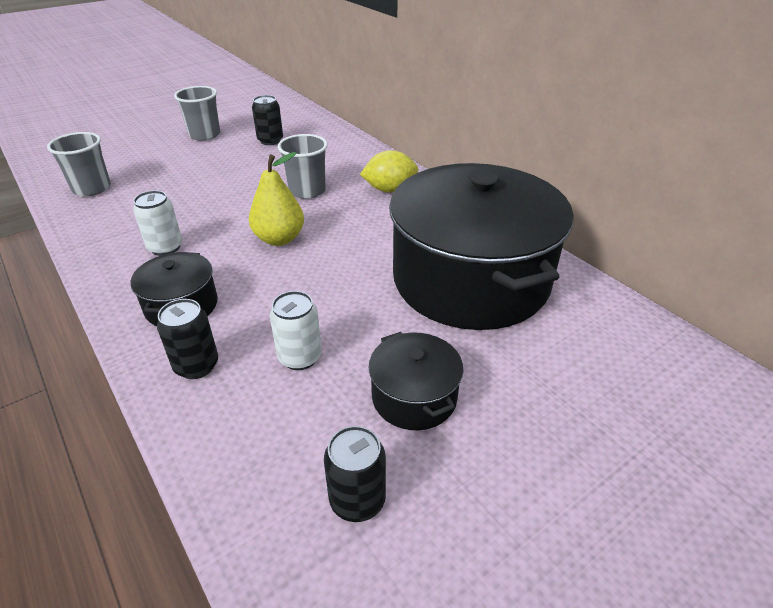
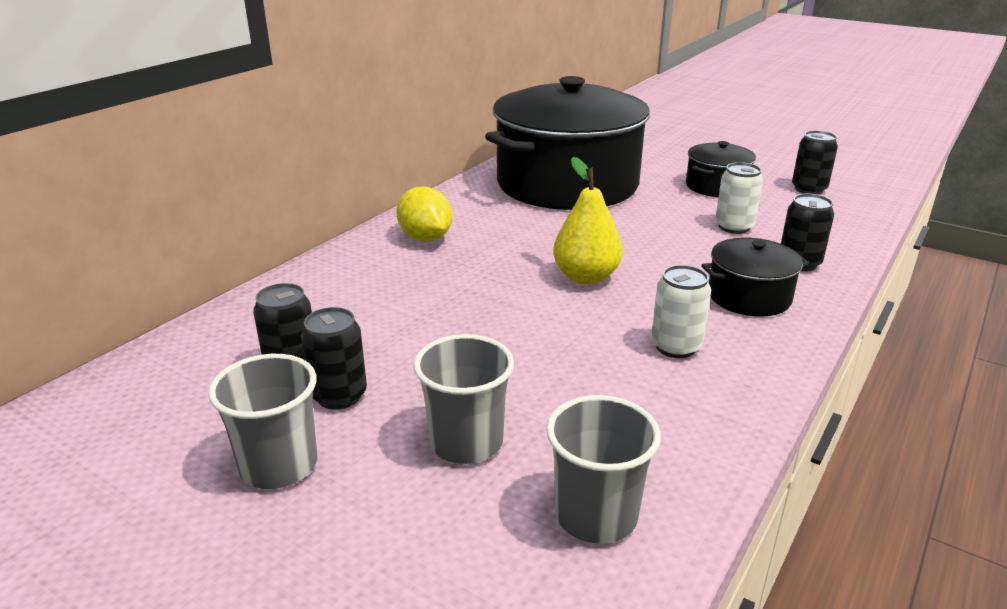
camera: 110 degrees left, 10 degrees down
grey cup [278,134,328,199] -> grey cup moved to [414,334,514,464]
none -> black can [301,307,367,410]

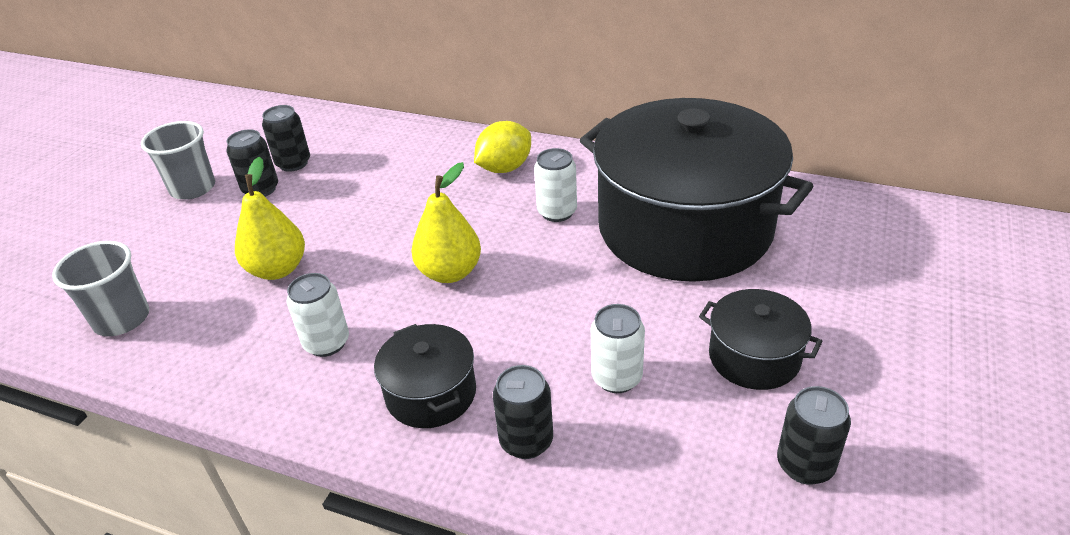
camera: 80 degrees right, 10 degrees up
grey cup [414,334,514,464] -> none
none -> yellow pear [235,157,305,280]
none -> white can [534,148,577,222]

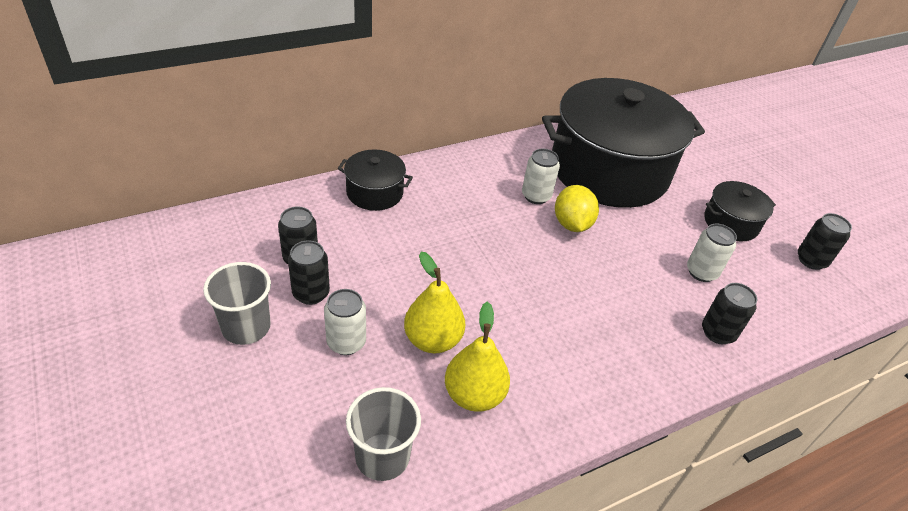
camera: 55 degrees left, 5 degrees up
white can [287,273,349,357] -> white can moved to [324,289,366,355]
black pot [374,324,476,428] -> black pot moved to [337,150,413,211]
yellow pear [411,162,481,283] -> yellow pear moved to [445,302,510,412]
yellow lemon [474,121,531,173] -> yellow lemon moved to [555,185,599,232]

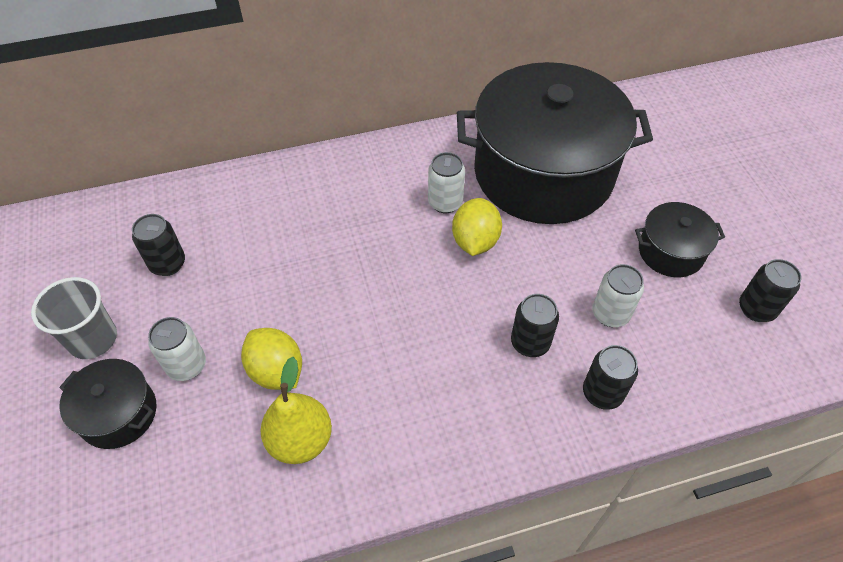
camera: 15 degrees right, 10 degrees up
black can [288,240,330,305] -> black can moved to [511,294,559,357]
black pot [337,150,413,211] -> black pot moved to [59,359,156,449]
grey cup [346,387,421,481] -> none
yellow pear [404,252,465,353] -> yellow lemon [241,328,302,390]

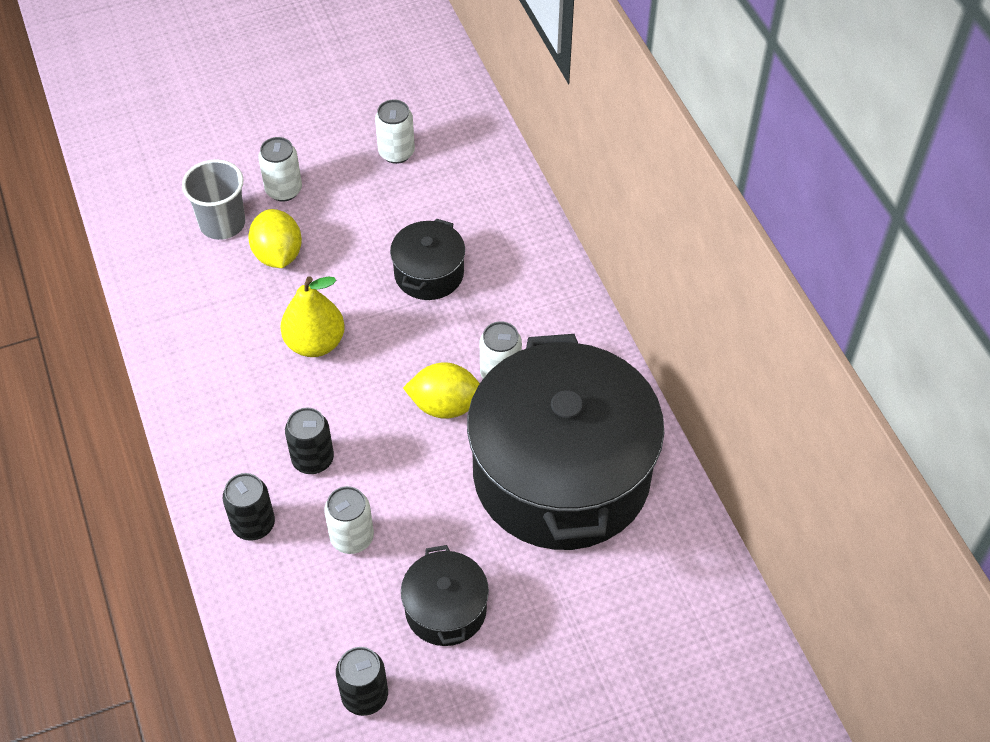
camera: 85 degrees right, 0 degrees up
grey cup [31,277,117,359] -> grey cup moved to [182,159,245,240]
black pot [59,359,156,449] -> black pot moved to [390,218,465,300]
black can [132,214,185,276] -> white can [375,99,415,164]
yellow lemon [241,328,302,390] -> yellow lemon turned 60 degrees counterclockwise [248,209,302,268]
yellow pear [260,357,332,464] -> yellow pear moved to [280,276,345,357]

